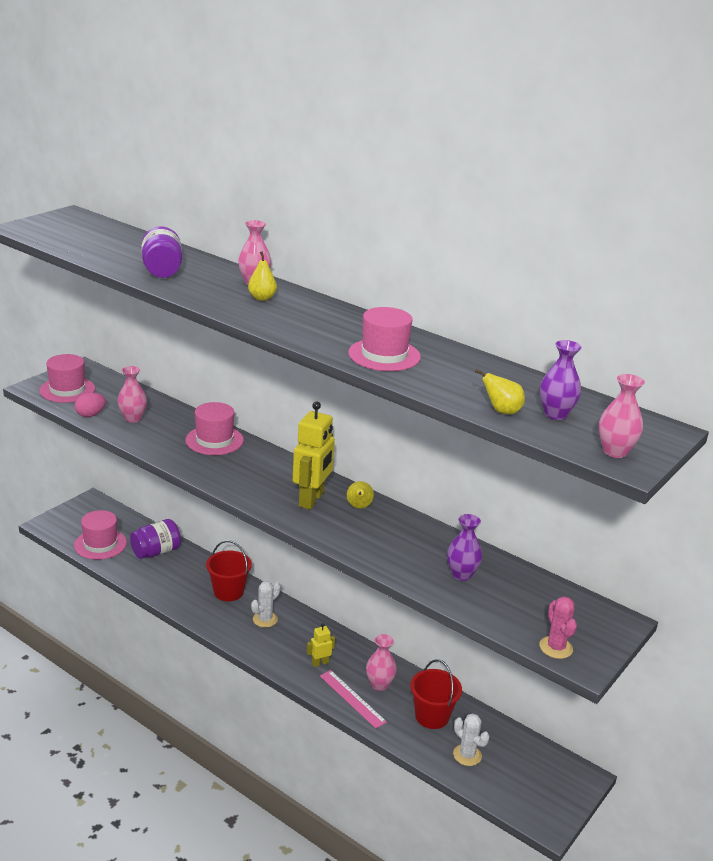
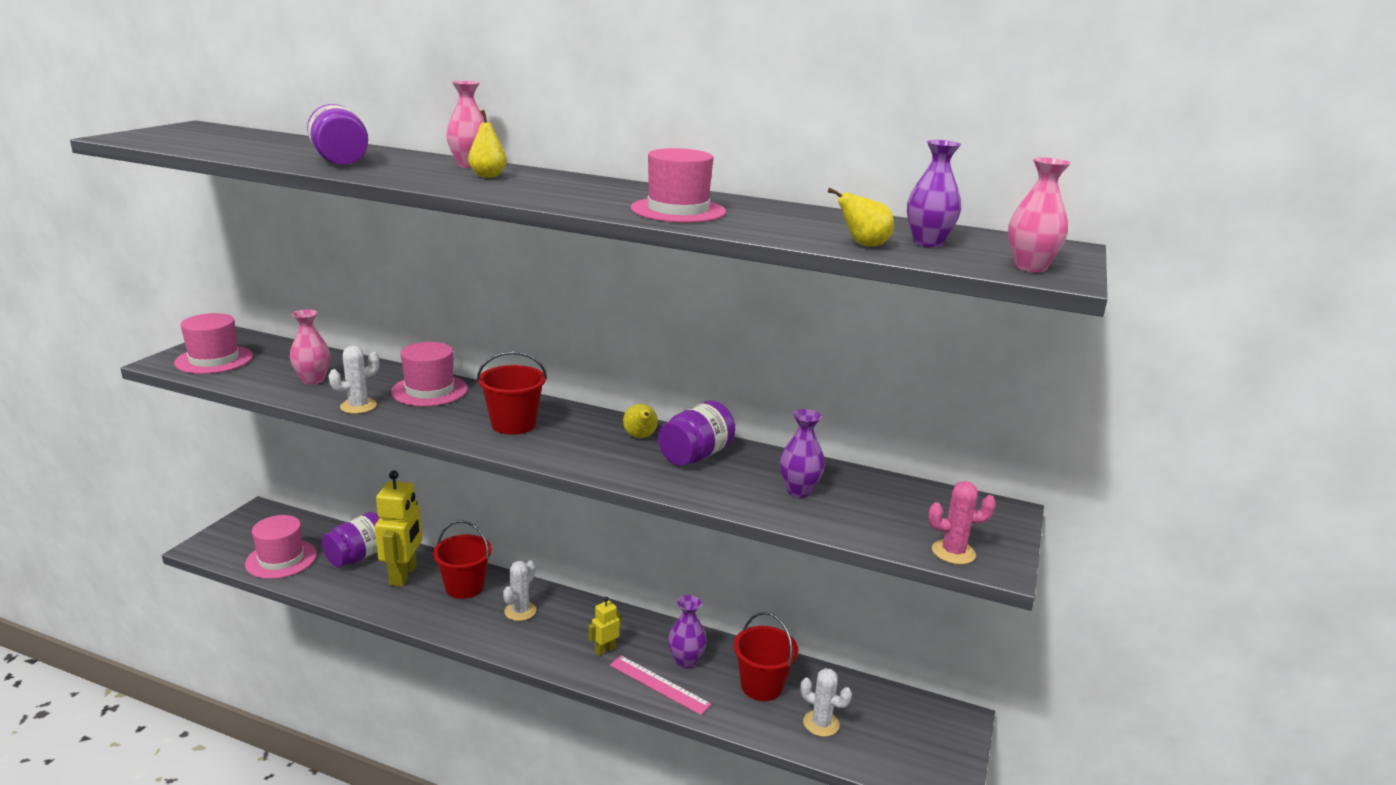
camera: 15 degrees left, 5 degrees down
pink egg [75,393,106,417] -> none
yellow robot [293,401,335,510] -> yellow robot moved to [375,470,422,587]
pink vase [366,634,397,691] -> purple vase [668,595,707,668]
pink cactus [539,596,577,659] -> pink cactus turned 60 degrees counterclockwise [928,481,996,565]
none -> white cactus [328,346,380,414]
none -> red bucket [477,351,547,435]
none -> purple jar [658,401,735,466]

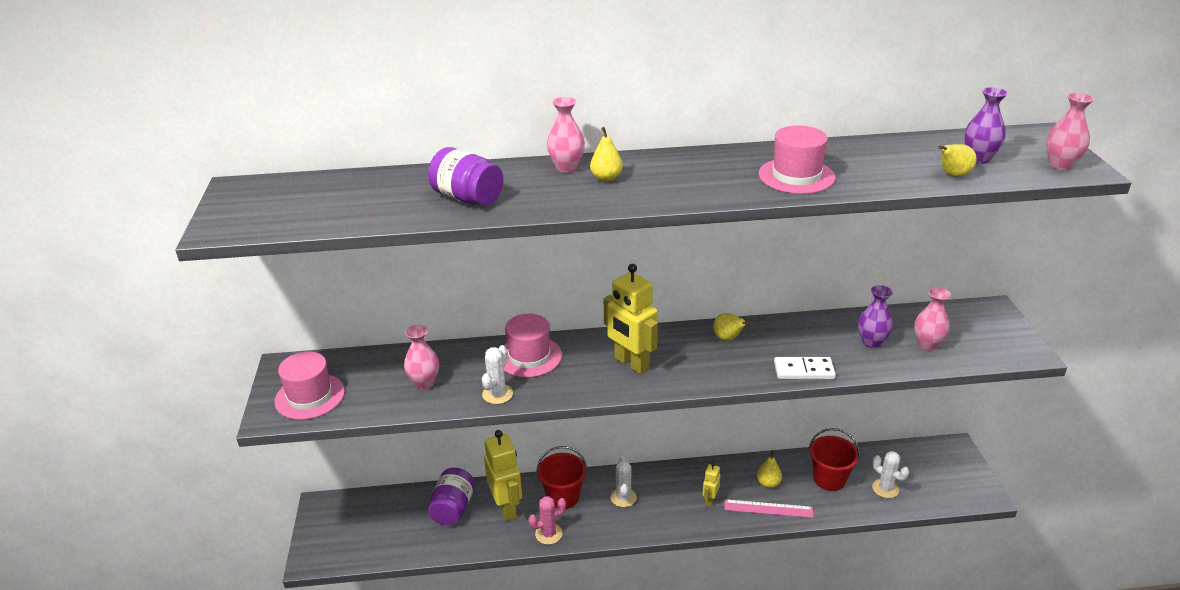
camera: 25 degrees left, 10 degrees up
pink hat [245,515,317,579] -> none
red bucket [477,351,547,435] -> yellow robot [604,264,658,374]
purple jar [658,401,735,466] -> none
purple vase [668,595,707,668] -> yellow pear [757,451,782,488]
white cactus [800,668,852,737] -> white cactus turned 45 degrees clockwise [872,451,909,498]
pink cactus [928,481,996,565] -> pink cactus moved to [528,496,566,545]
none -> white domino [774,357,836,379]
none -> pink vase [914,287,951,351]

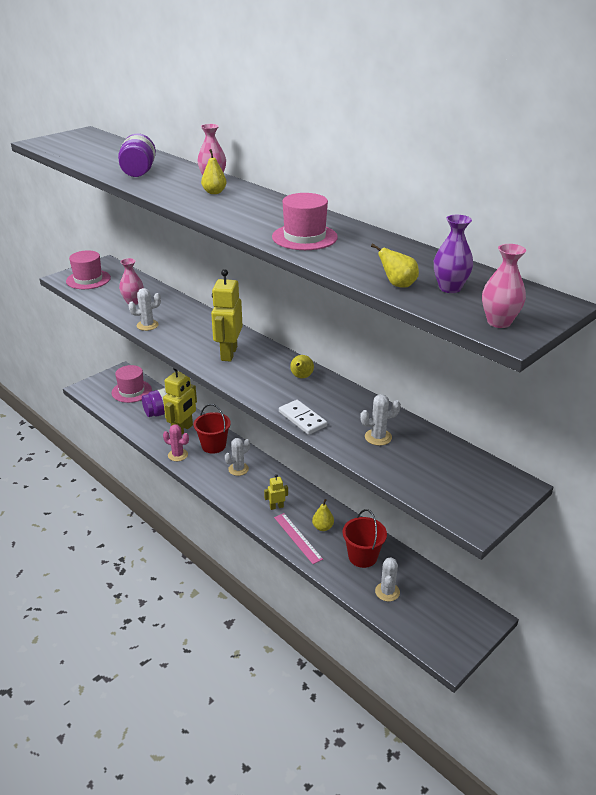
camera: 50 degrees right, 0 degrees up
pink hat [504,314,562,377] -> pink hat moved to [112,365,152,403]
purple vase [858,285,893,348] -> white cactus [360,394,401,446]
pink vase [914,287,951,351] -> none

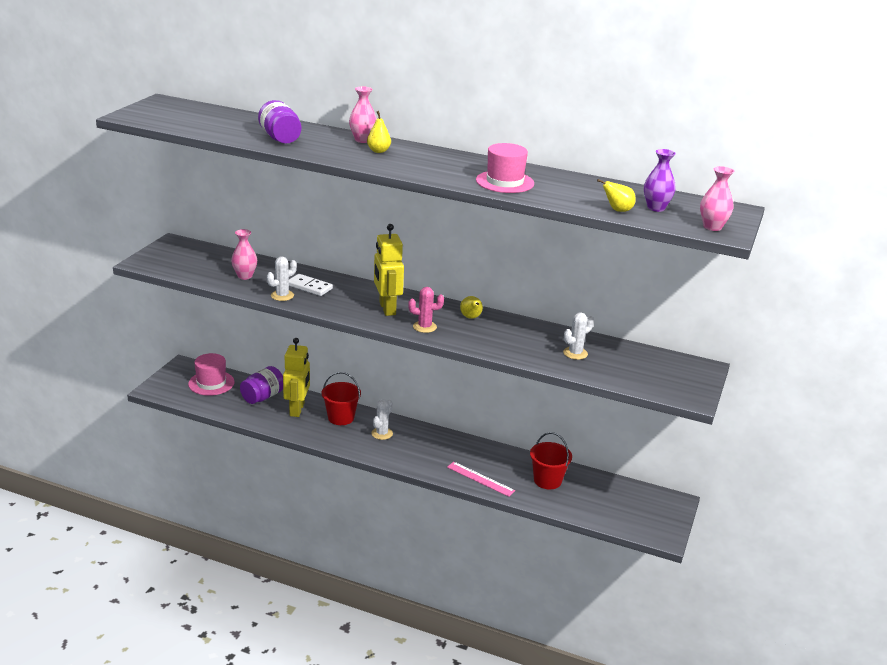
camera: 25 degrees left, 5 degrees down
pink hat [66,251,111,289] -> none
pink cactus [163,424,189,461] -> pink cactus moved to [408,287,444,333]
yellow robot [264,474,288,510] -> none
white domino [279,400,327,435] -> white domino moved to [289,274,333,296]
yellow pear [312,499,334,531] -> none
white cactus [375,557,400,602] -> none

